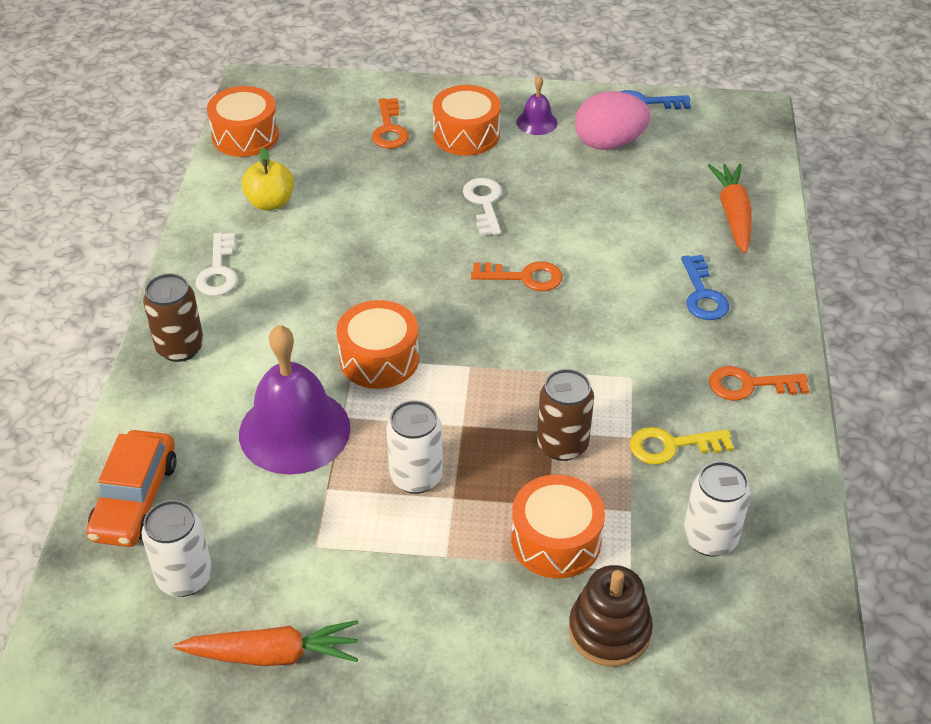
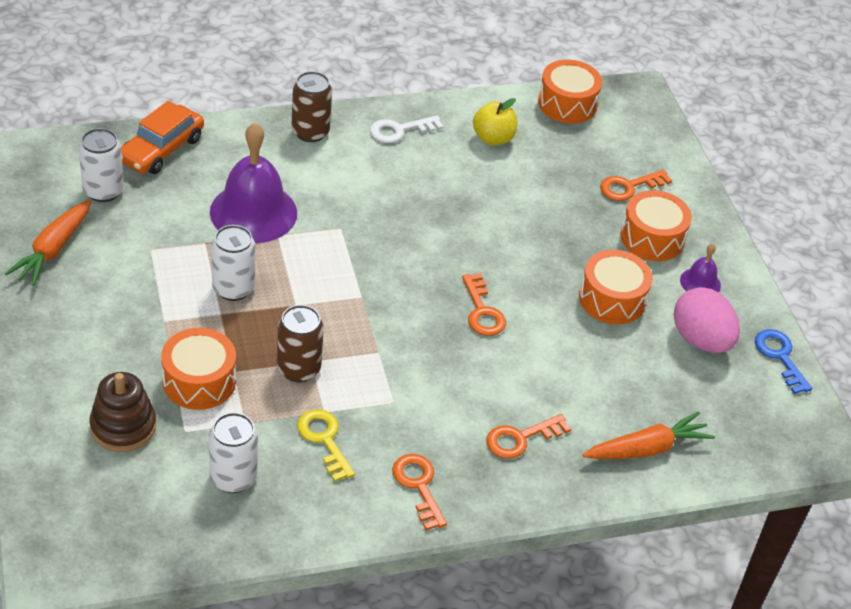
camera: 65 degrees right, 0 degrees up
orange car [86,430,177,547] -> orange car turned 45 degrees counterclockwise [121,101,204,174]
orange carrot [174,620,358,666] -> orange carrot turned 45 degrees clockwise [5,199,92,286]
orange drum [336,300,419,389] -> orange drum moved to [579,250,653,324]
white key [463,178,502,236] -> none
blue key [681,255,729,320] -> orange key [486,414,571,459]

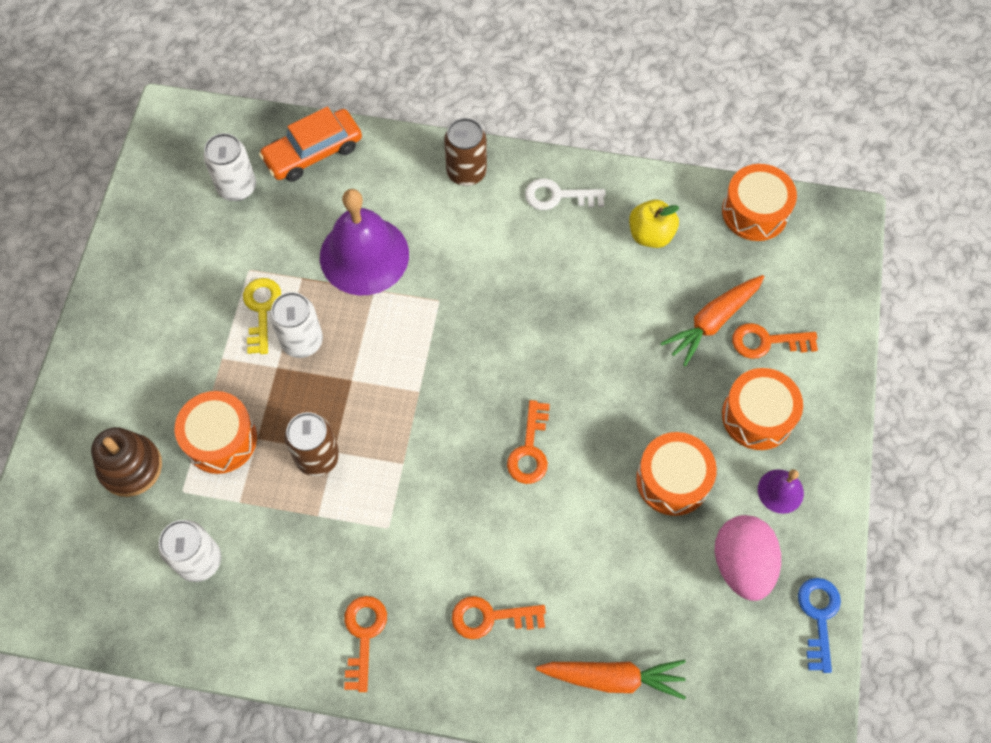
camera: 30 degrees right, 20 degrees up
orange carrot [5,199,92,286] -> orange carrot moved to [660,275,764,366]
yellow key [297,409,355,482] -> yellow key moved to [243,278,281,354]

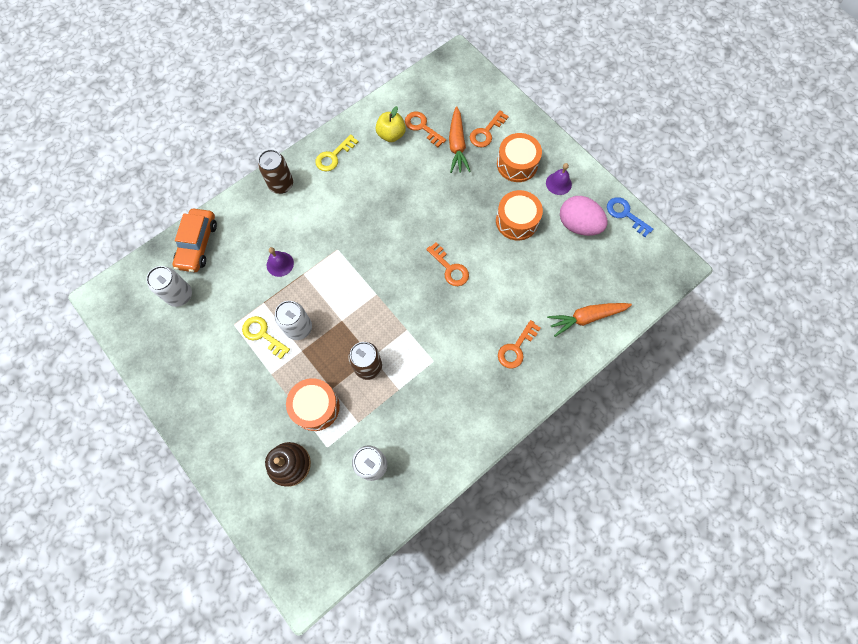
camera: 50 degrees left, 5 degrees up
purple bell [320,189,409,295] -> purple bell [267,247,294,277], size x0.47
orange key [344,596,387,692] -> orange key moved to [405,112,446,147]
white key [525,178,606,210] -> yellow key [315,134,358,171]
orange carrot [536,660,686,700] -> orange carrot turned 150 degrees counterclockwise [547,303,632,337]
orange drum [722,164,797,241] -> none

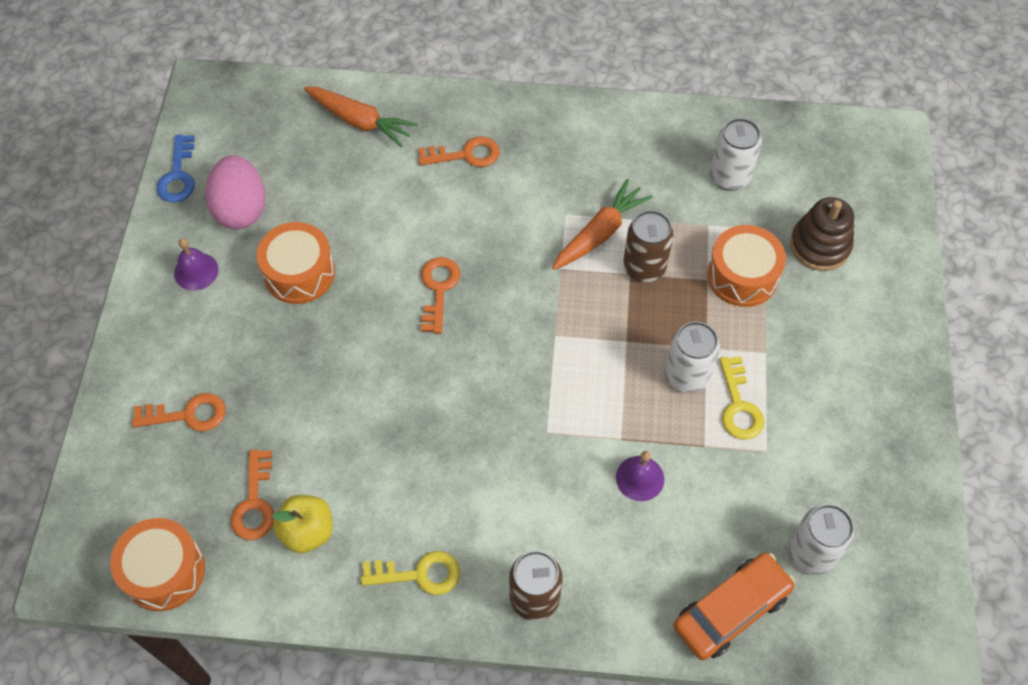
camera: 135 degrees left, 10 degrees down
orange carrot [449,106,471,173] -> orange carrot moved to [552,179,653,270]
orange drum [497,133,542,182] -> orange drum moved to [110,518,205,611]

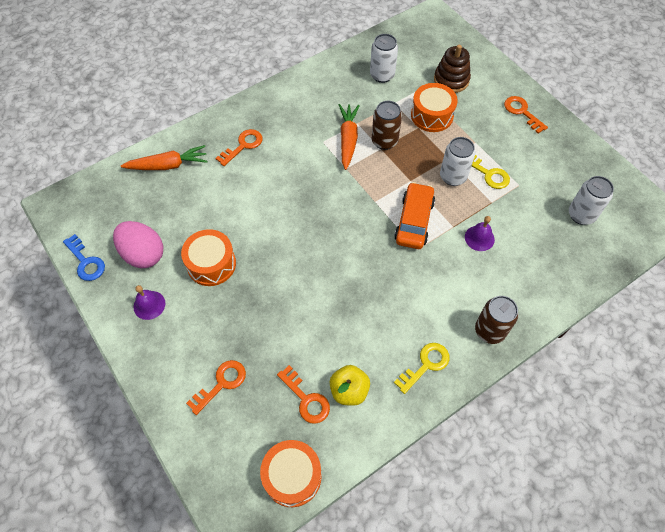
camera: 40 degrees left, 0 degrees up
orange key [421,257,460,333] -> orange key moved to [504,96,548,134]
orange car [674,553,795,660] -> orange car moved to [394,182,435,249]

